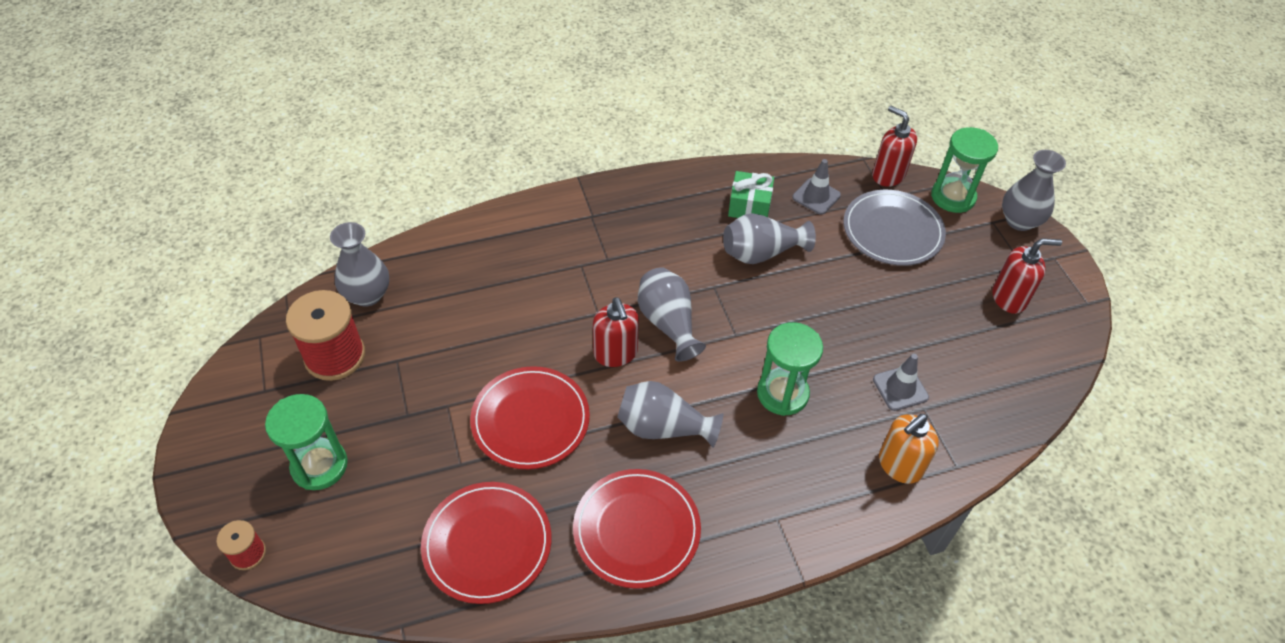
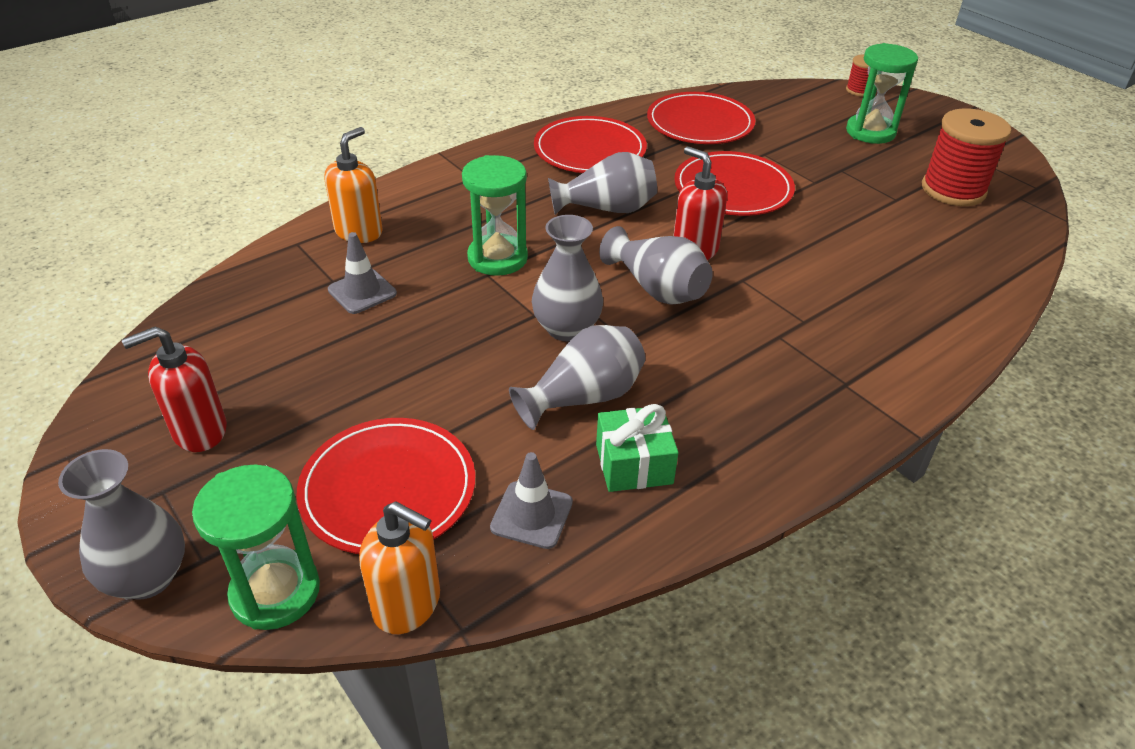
camera: 160 degrees right, 10 degrees down
grey vase [330,222,389,307] -> grey vase moved to [532,215,603,341]
grey plate [843,190,946,266] -> red plate [297,418,475,554]
red soap dispenser [872,106,917,187] -> orange soap dispenser [359,501,440,634]

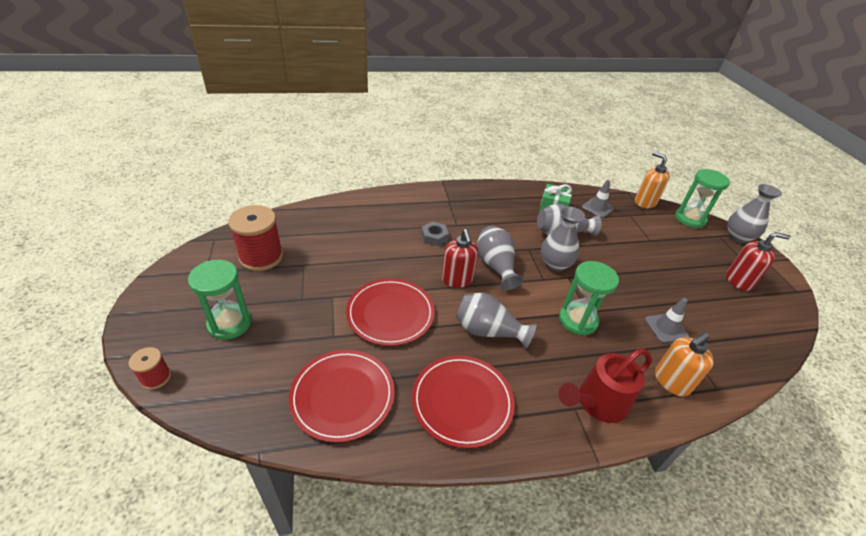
camera: 155 degrees left, 0 degrees up
red plate [297,418,475,554] -> none
none -> grey nut [421,222,449,246]
none -> red watering can [558,349,652,423]

